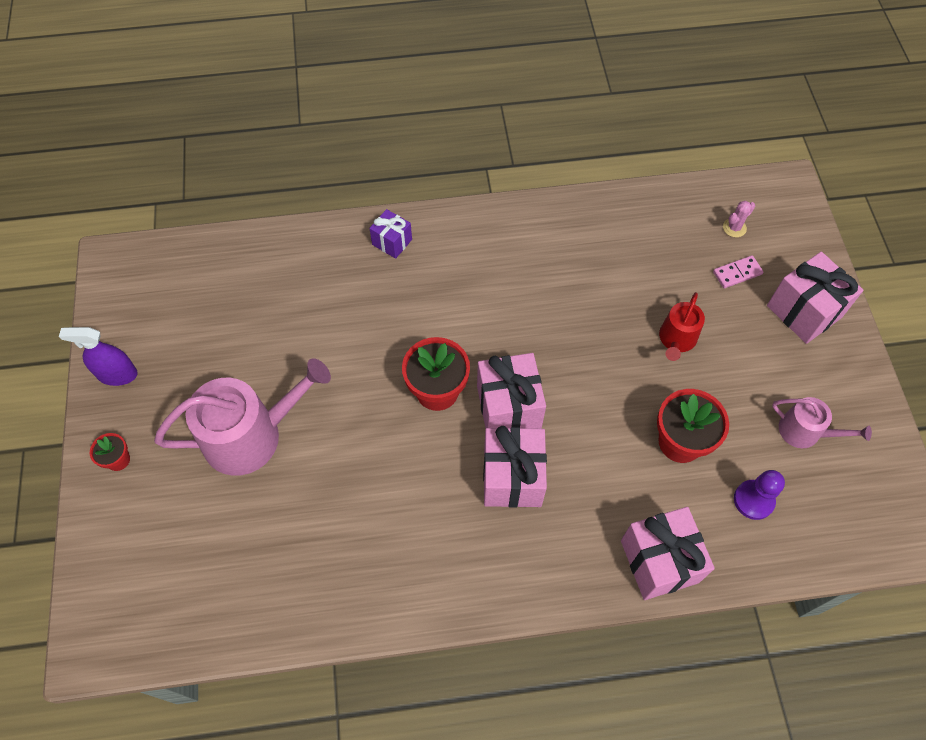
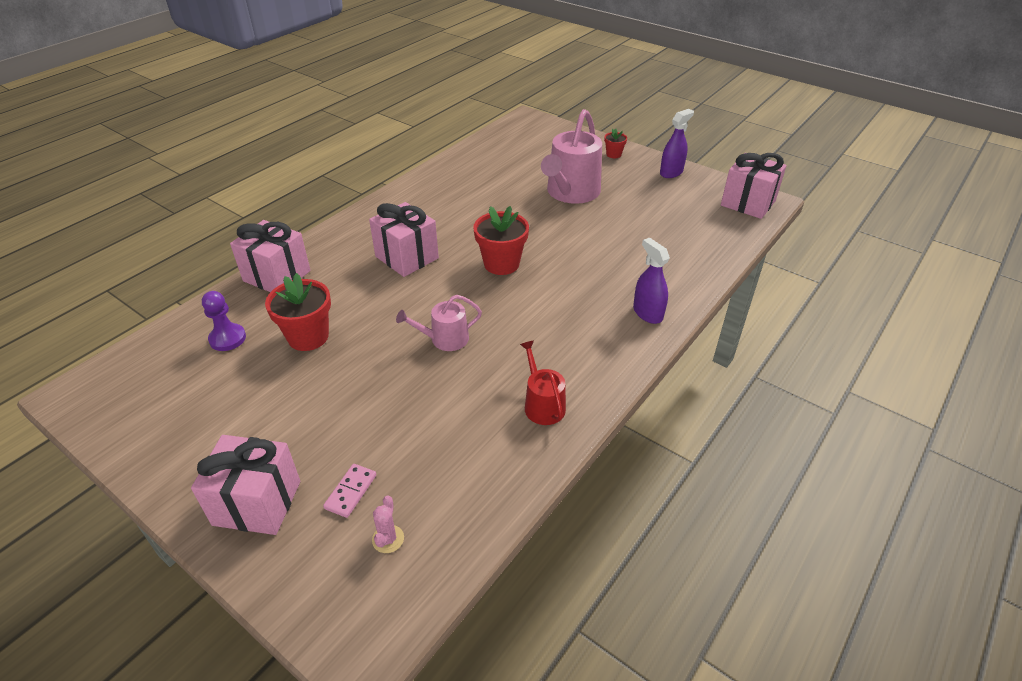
camera: 135 degrees right, 20 degrees down
purple gift [369,209,412,259] -> purple spray bottle [633,238,670,324]
pink gift [477,353,546,429] -> pink gift moved to [721,153,786,219]
red watering can [659,292,705,361] -> red watering can moved to [520,340,566,425]
pink watering can [772,397,872,448] -> pink watering can moved to [396,295,482,351]

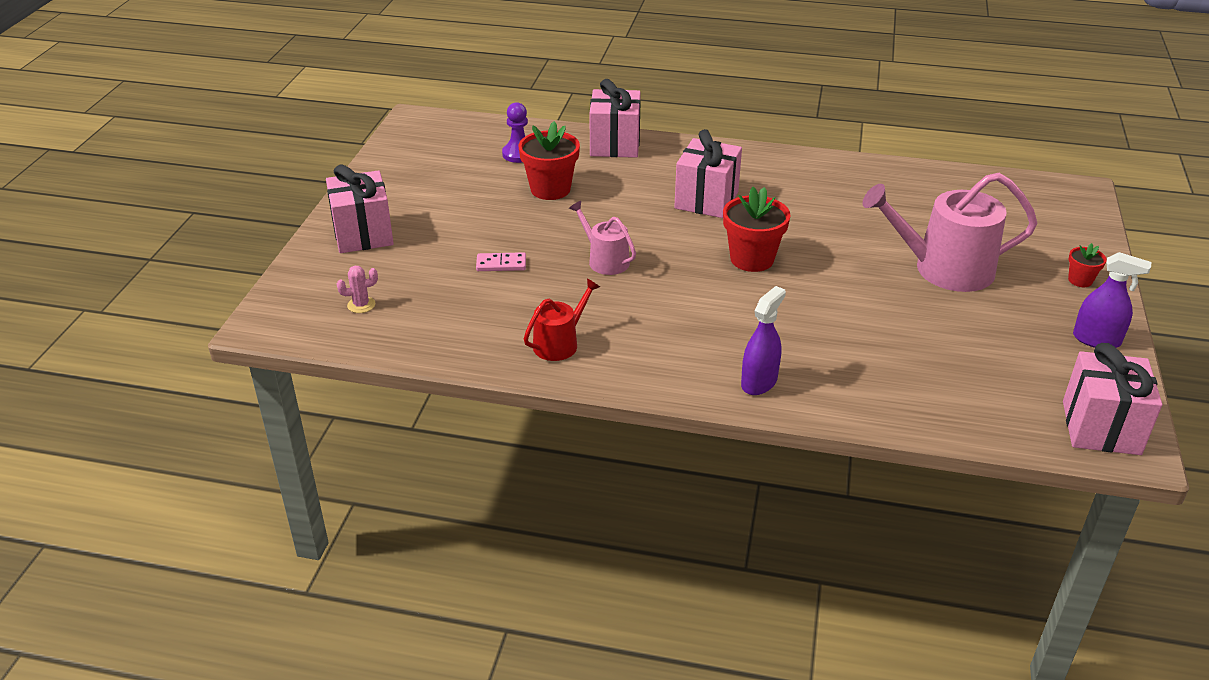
camera: 65 degrees right, 5 degrees down
pink domino [323,464,376,518] -> pink domino moved to [476,252,526,271]

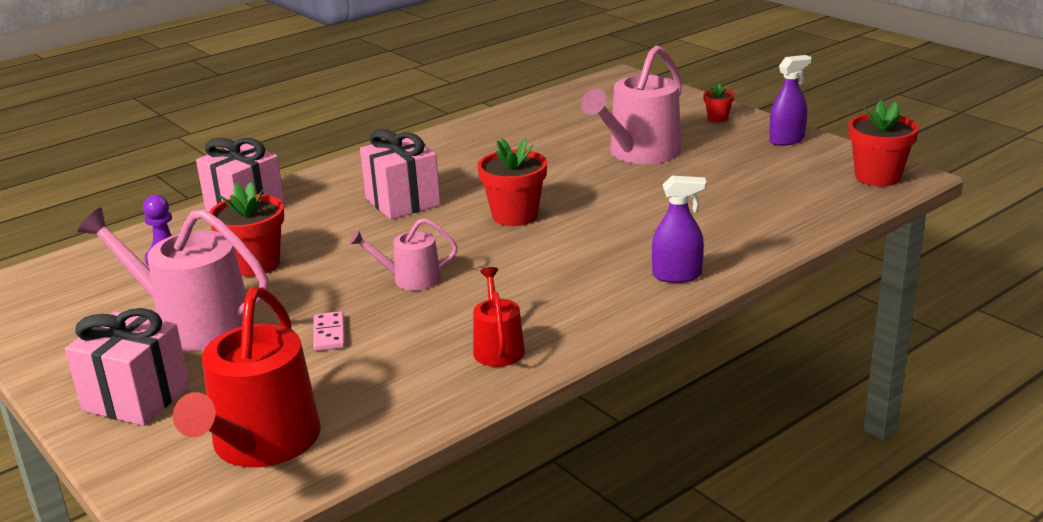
camera: 50 degrees left, 10 degrees down
pink cactus [337,266,378,313] -> red watering can [173,287,321,467]
pink domino [476,252,526,271] -> pink domino turned 45 degrees counterclockwise [313,311,345,351]
purple spray bottle [741,286,786,395] -> purple spray bottle turned 105 degrees clockwise [652,176,707,283]
pink gift [1063,343,1162,455] -> red flower pot [848,100,919,186]
none -> pink watering can [78,208,269,351]

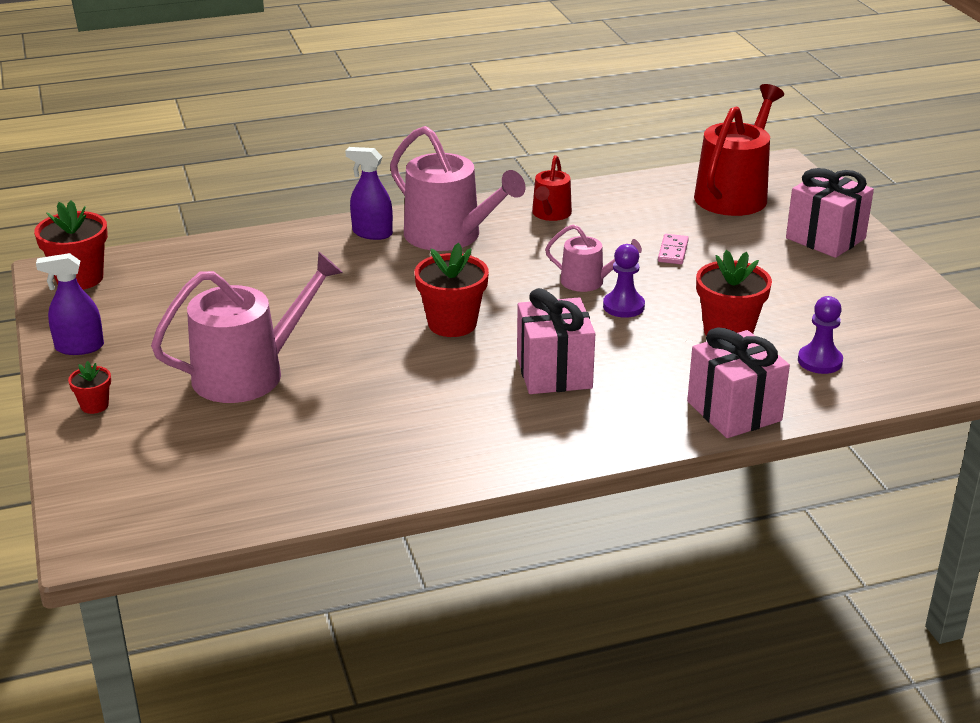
camera: 160 degrees left, 5 degrees up
pink watering can [78,208,269,351] -> pink watering can moved to [390,126,525,251]
none -> purple pawn [603,244,645,318]

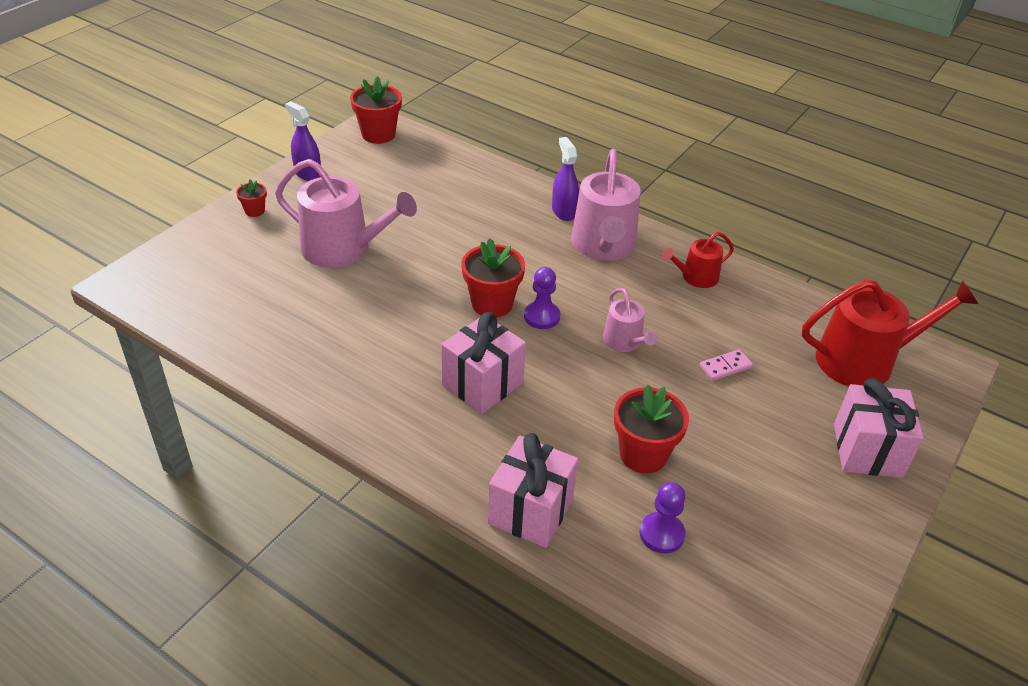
camera: 50 degrees right, 10 degrees up
purple pawn [603,244,645,318] -> purple pawn moved to [524,267,560,329]

